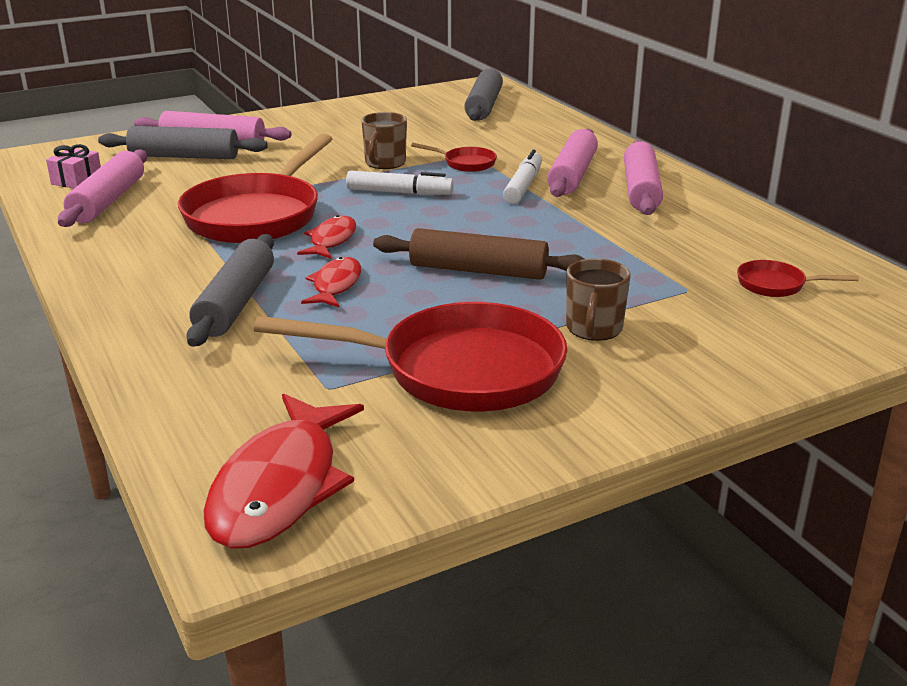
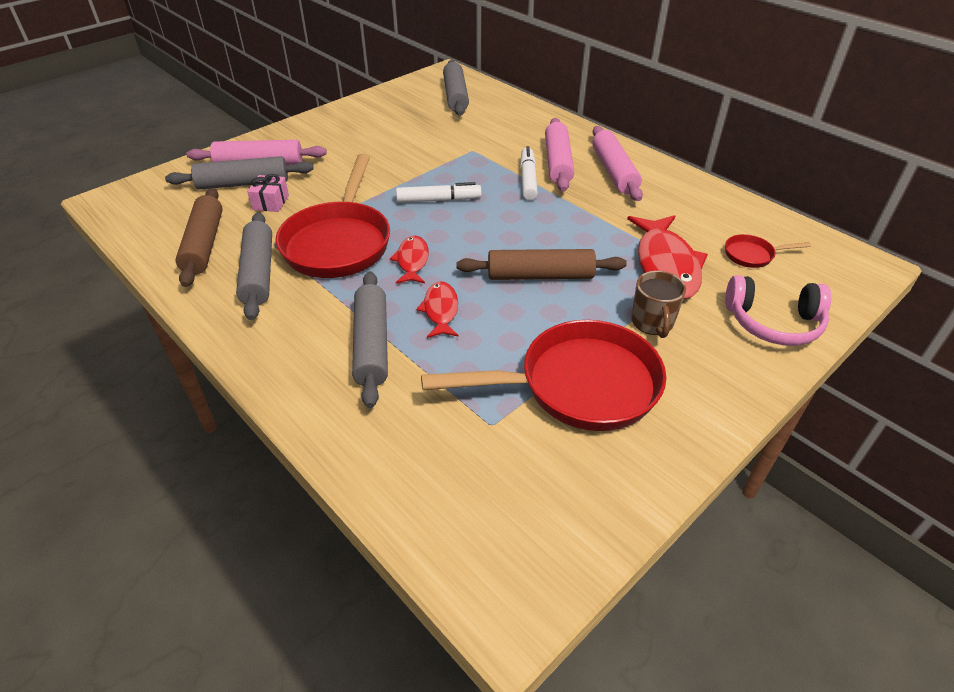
camera: 15 degrees left, 15 degrees up
pink gift [46,144,101,188] -> pink gift moved to [247,174,289,212]
pink rolling pin [58,149,147,227] -> brown rolling pin [175,188,223,287]
red fish [203,393,364,549] -> red fish moved to [627,215,708,299]
brown mug [361,112,407,169] -> none
red pan [411,143,497,172] -> none
none -> grey rolling pin [236,212,272,320]
none -> pink headphones [725,275,831,346]

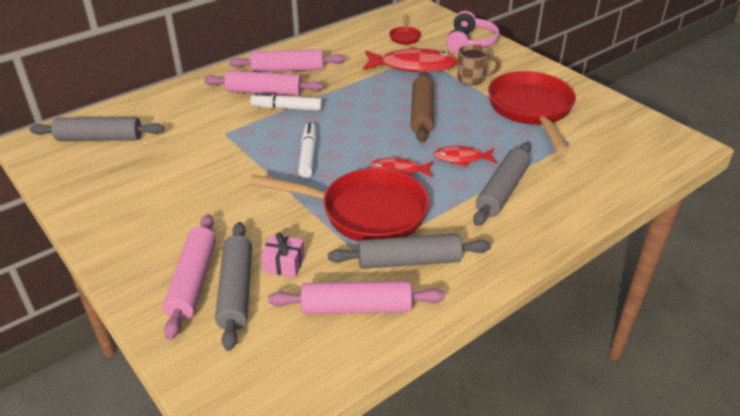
camera: 85 degrees left, 5 degrees down
brown rolling pin [175,188,223,287] -> pink rolling pin [268,281,445,314]
grey rolling pin [352,271,388,408] -> grey rolling pin turned 60 degrees counterclockwise [473,142,531,226]

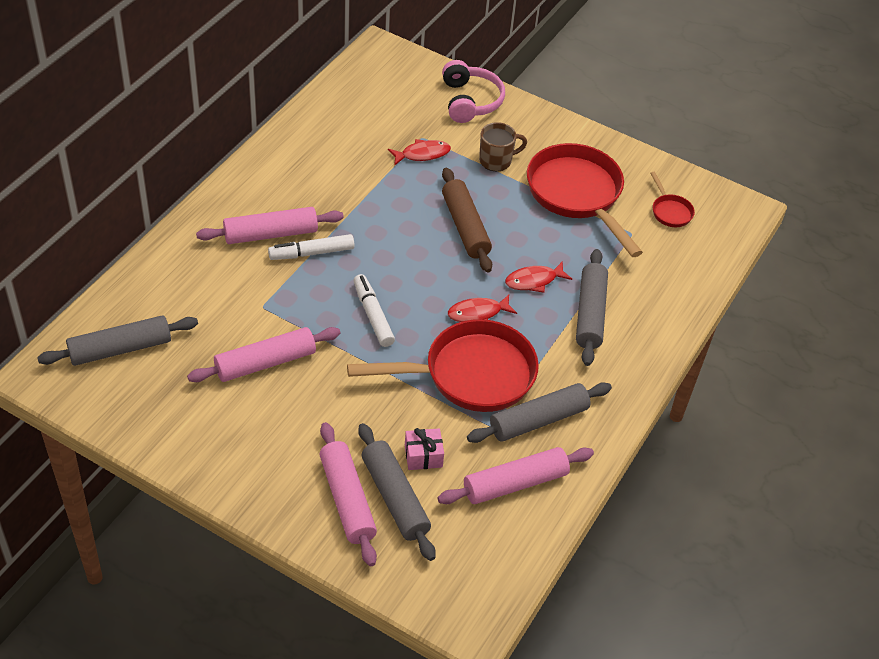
camera: 25 degrees left, 10 degrees up
pink rolling pin [229,49,345,72] -> pink rolling pin moved to [187,327,340,382]
red fish [363,47,458,72] -> red fish [388,139,451,166], size x0.55
red pan [389,14,421,45] -> red pan moved to [650,172,695,227]

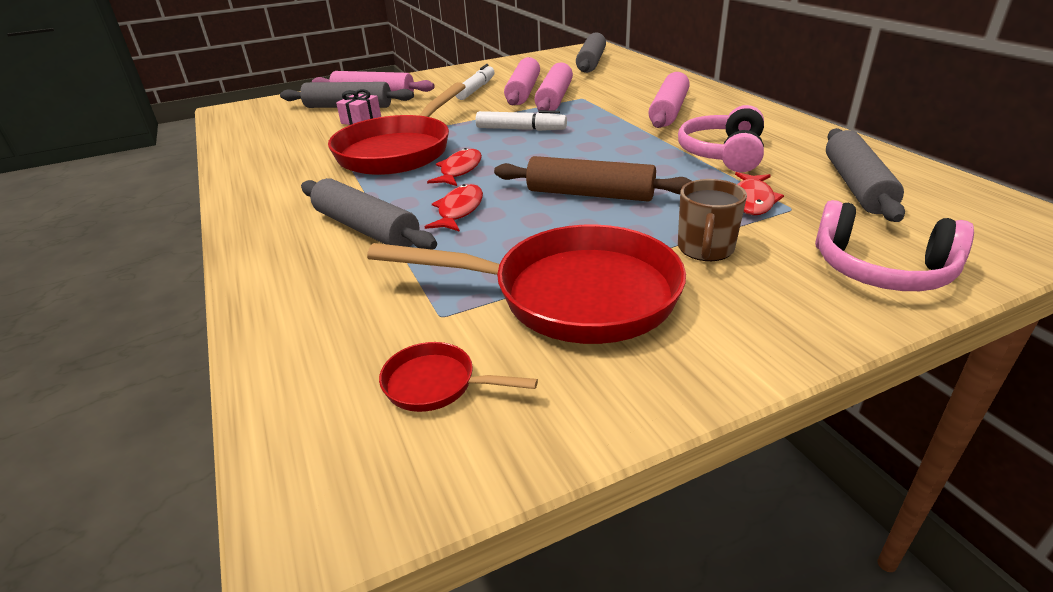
camera: 130 degrees right, 15 degrees down
white marker [268,234,355,260] -> white marker moved to [456,64,495,100]
pink rolling pin [438,447,594,504] -> pink rolling pin moved to [534,62,573,111]
grey rolling pin [467,382,612,443] -> grey rolling pin moved to [826,128,905,222]
none -> pink headphones [678,105,764,172]

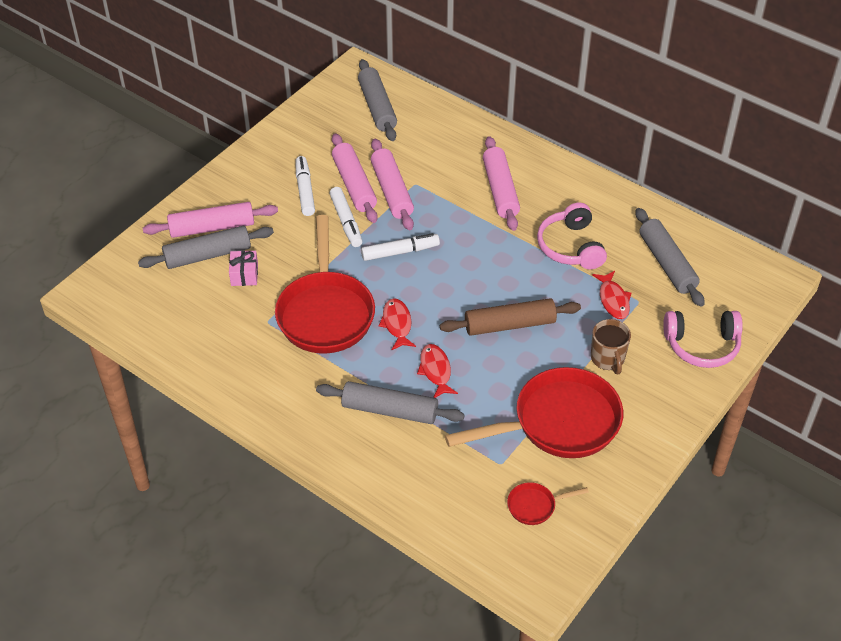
camera: 30 degrees left, 15 degrees up
none -> white marker [329,187,362,247]

